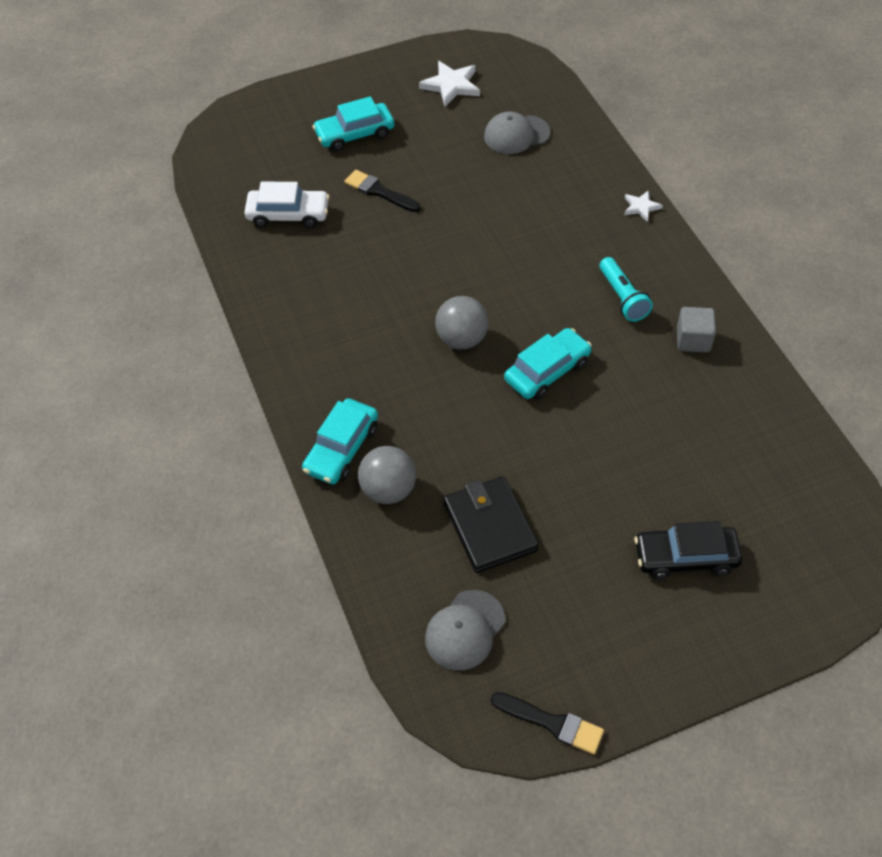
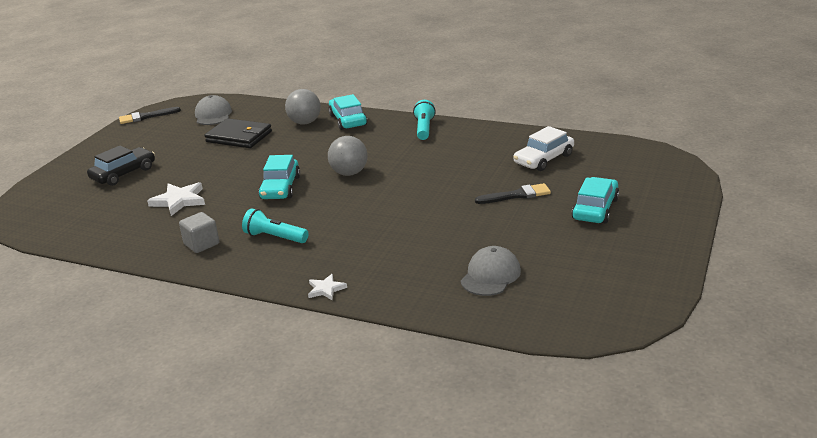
camera: 135 degrees right, 25 degrees down
white star [419,61,480,107] -> white star moved to [147,182,205,216]
none -> turquoise flashlight [413,100,436,140]

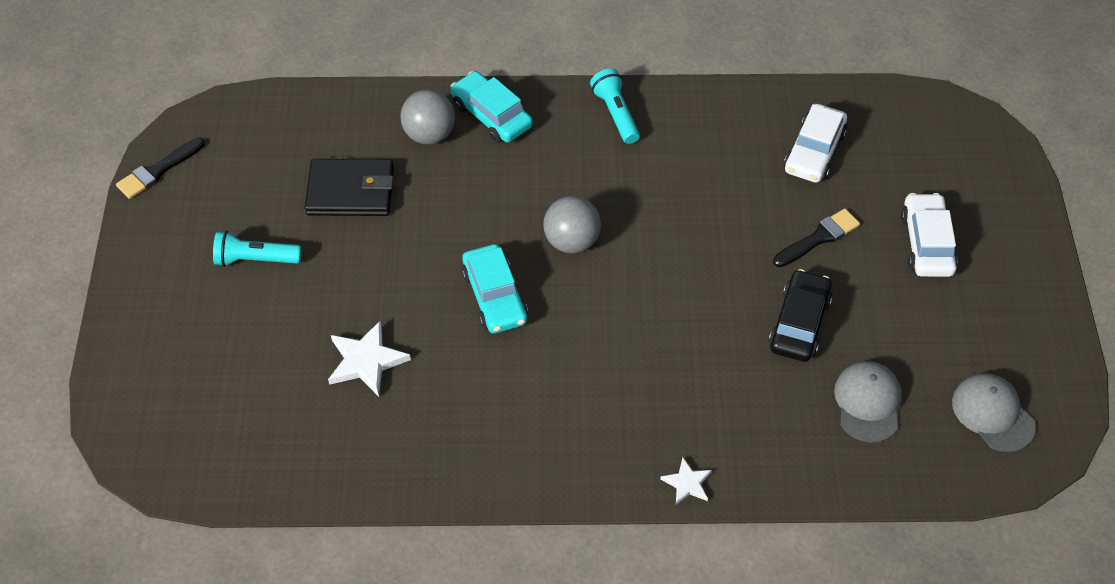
camera: 25 degrees left, 25 degrees up
black car [87,145,155,186] -> black car moved to [768,269,832,362]
grey cube [179,212,219,253] -> none
grey cap [195,95,232,125] -> grey cap moved to [952,373,1036,452]
turquoise flashlight [242,208,309,243] -> turquoise flashlight moved to [213,231,301,267]
turquoise car [571,177,619,224] -> white car [901,193,958,277]

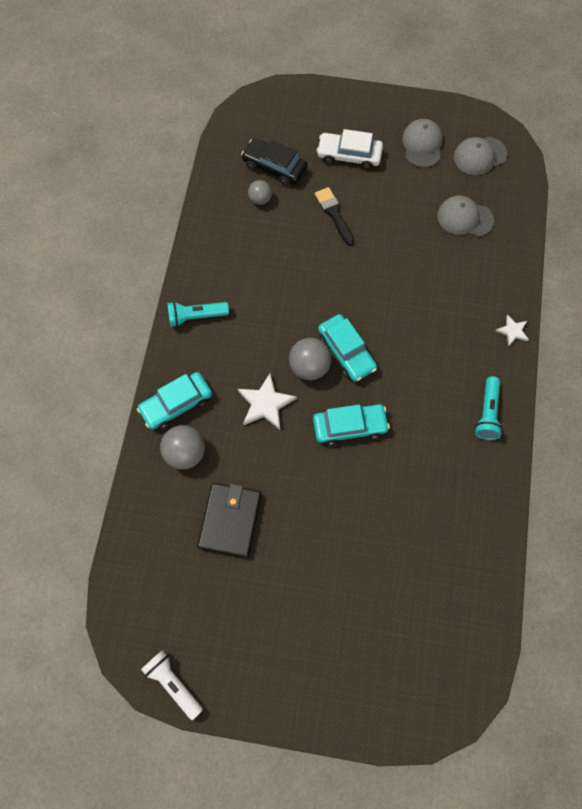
camera: 80 degrees left, 15 degrees up
black brush [116,137,205,199] -> white flashlight [141,650,203,720]
turquoise flashlight [213,231,301,267] -> turquoise flashlight moved to [475,376,503,440]
white star [328,320,411,397] -> white star moved to [238,374,296,430]
black car [768,269,832,362] -> black car moved to [241,139,307,186]
white car [784,104,847,183] -> grey ball [248,180,272,205]
none -> turquoise car [318,314,377,382]
none -> grey cap [402,119,443,168]

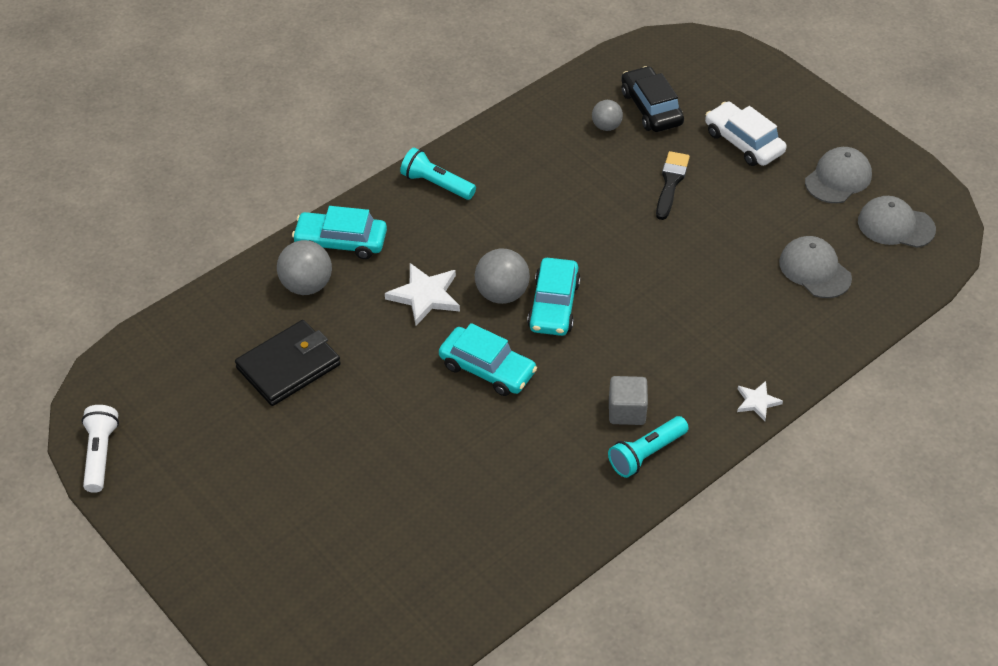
camera: 40 degrees right, 20 degrees down
none -> grey cube [609,376,648,425]

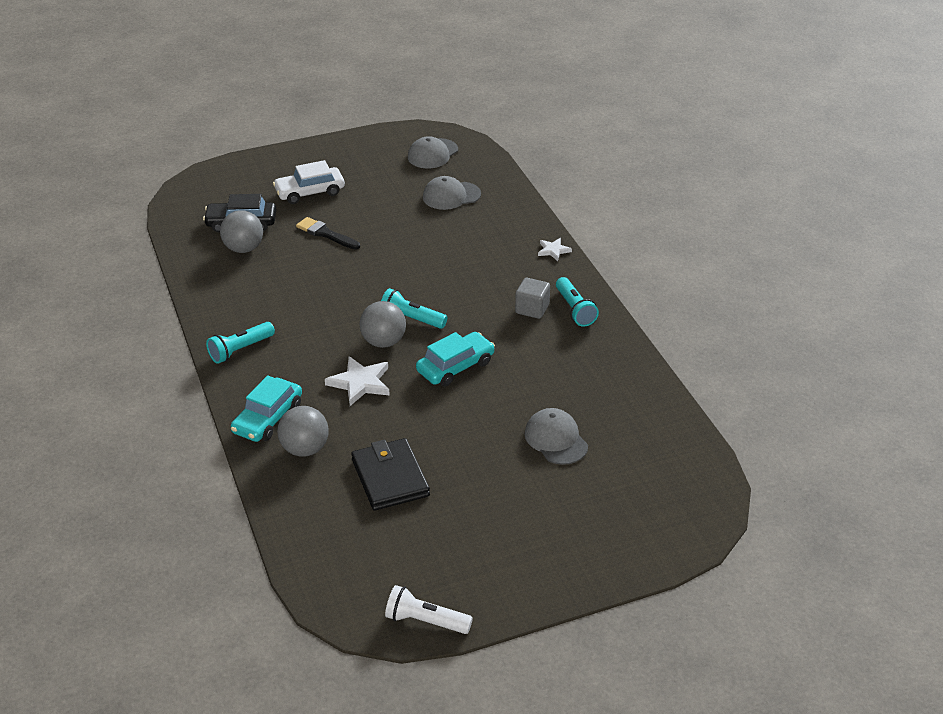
camera: 70 degrees left, 10 degrees down
turquoise car [527,258,581,336] -> turquoise flashlight [381,288,447,329]
grey ball [592,100,623,131] -> grey ball [220,210,263,253], size x1.62
grey cap [805,147,872,203] -> grey cap moved to [524,408,588,465]

